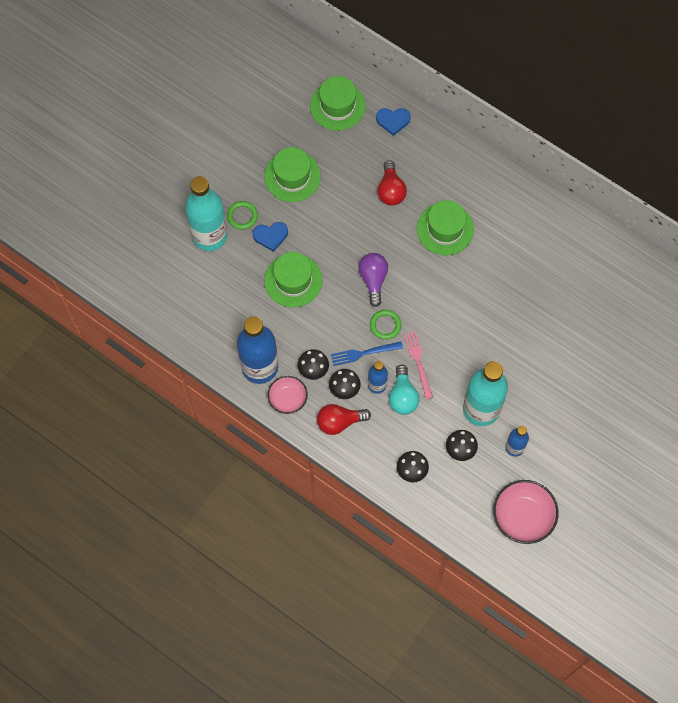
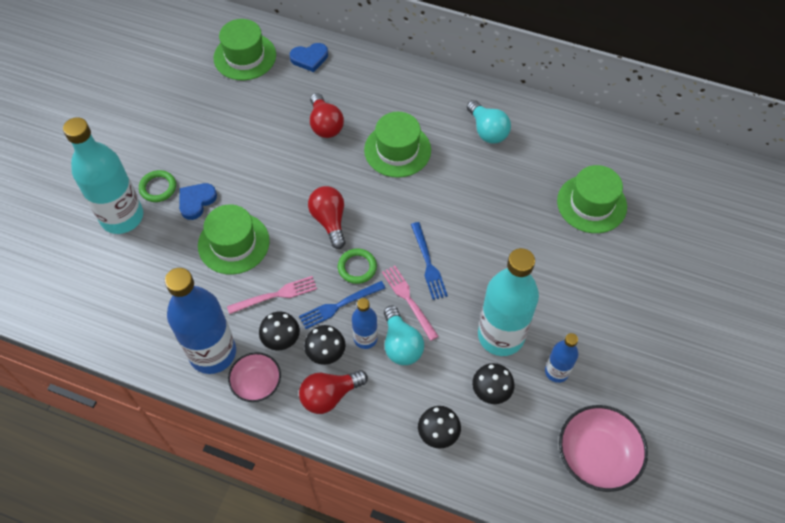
camera: 15 degrees left, 10 degrees down
blue heart [253,222,288,252] -> blue heart turned 150 degrees clockwise [179,183,217,220]
green hat [264,147,321,202] -> green hat moved to [557,165,627,233]
purple light bulb [359,253,388,307] -> red light bulb [308,186,346,249]
none -> pink fork [227,276,317,314]
none -> blue fork [411,222,448,300]
none -> turquoise light bulb [467,100,511,144]

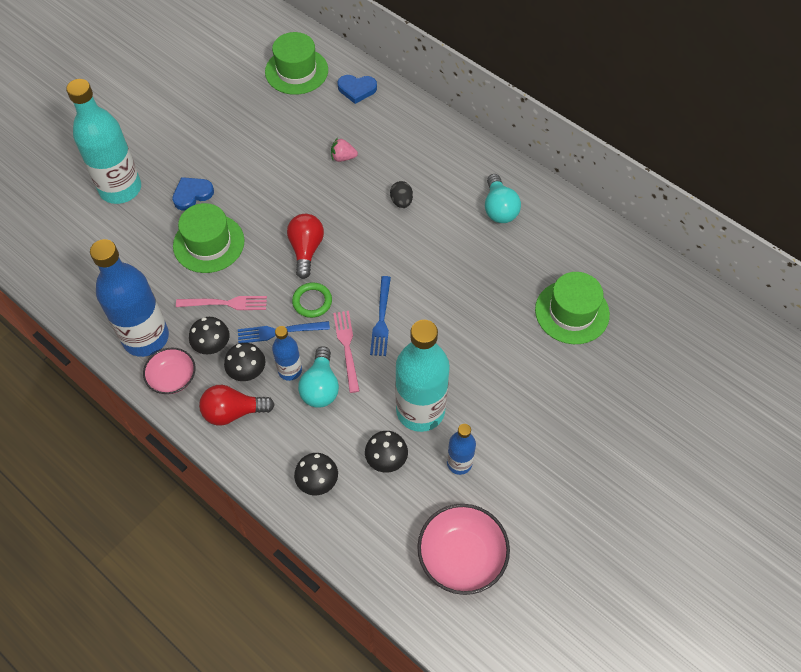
camera: 20 degrees right, 0 degrees up
green ring [139,170,176,202] -> none
red light bulb [310,93,344,138] -> pink strawberry [331,138,358,162]
green hat [364,112,431,178] -> black egg [390,181,413,208]

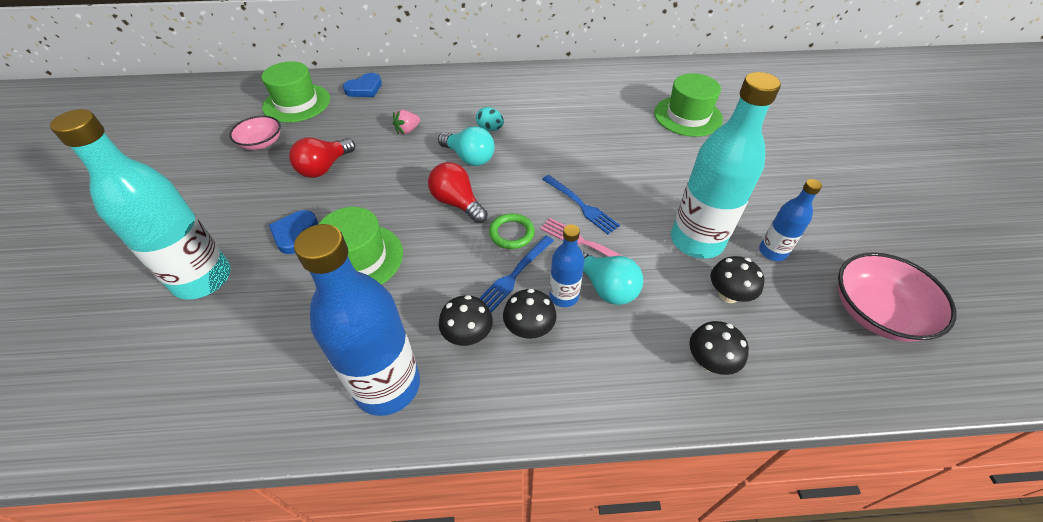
camera: 45 degrees left, 10 degrees down
pink bowl [143,348,196,394] -> pink bowl moved to [229,116,281,150]
pink fork [176,296,267,310] -> none
red light bulb [199,385,275,426] -> red light bulb moved to [289,137,355,178]
black egg [390,181,413,208] -> turquoise egg [476,107,504,131]
turquoise light bulb [485,174,521,223] -> turquoise light bulb moved to [438,126,495,166]

